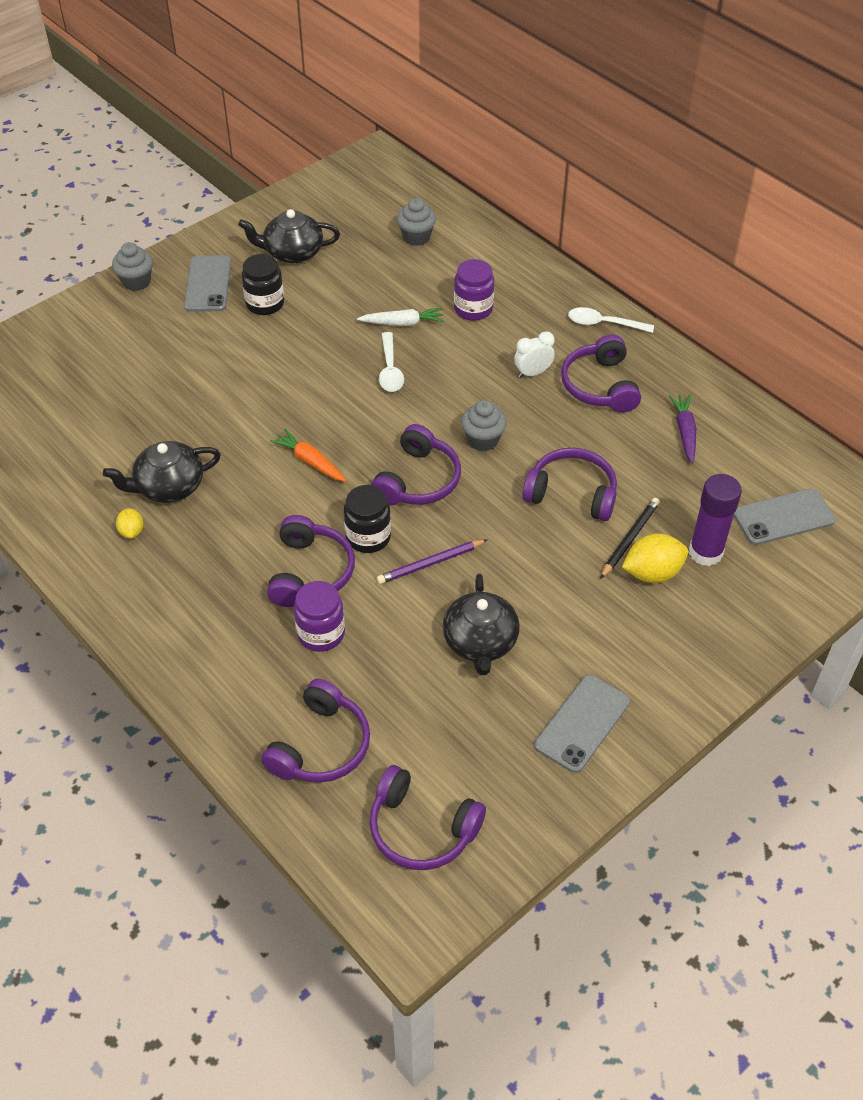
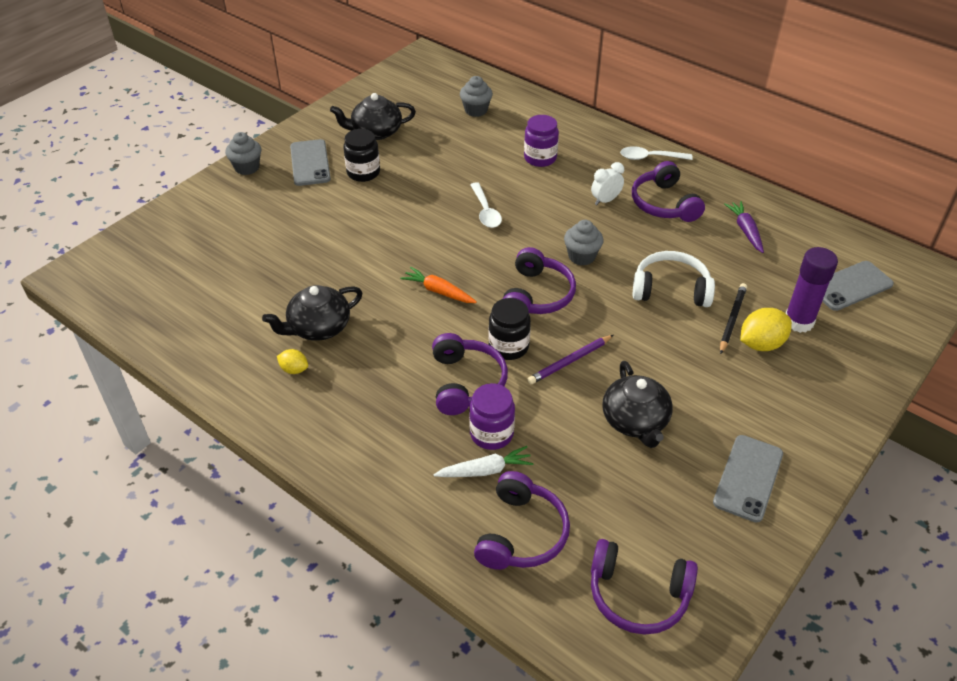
camera: 10 degrees left, 5 degrees down
yellow lemon [116,508,143,539] -> yellow lemon turned 45 degrees counterclockwise [277,349,308,374]
white carrot [357,308,444,326] -> white carrot moved to [434,446,534,477]
purple headphones [522,448,617,521] -> white headphones [633,251,715,307]

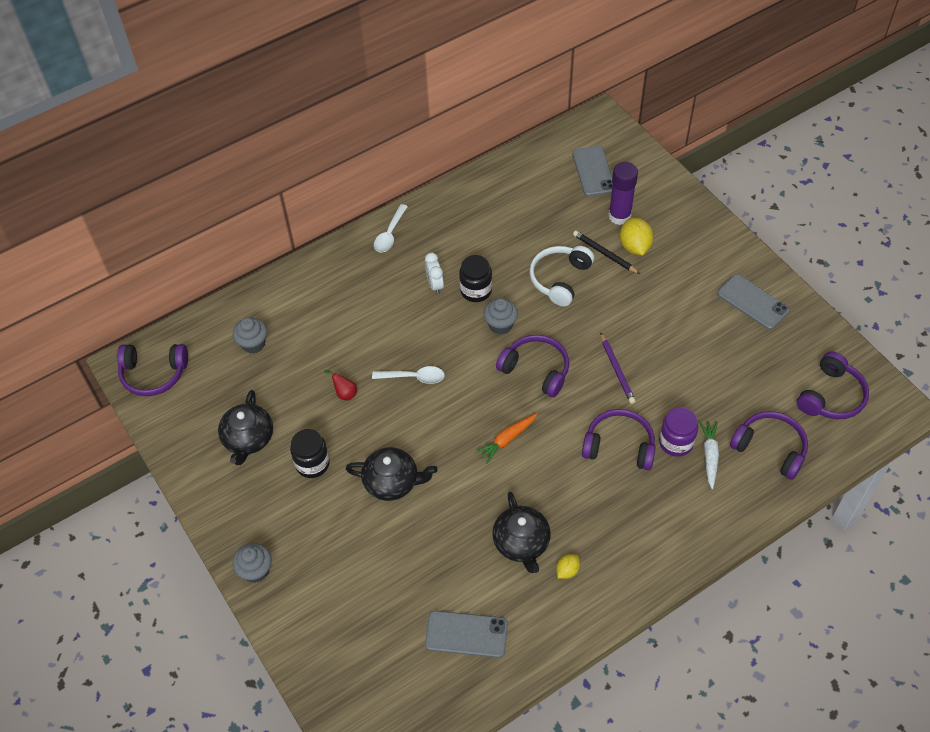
camera: 70 degrees left, 10 degrees up
grey phone [290,139,331,186] -> grey phone moved to [425,611,508,658]
black jar [488,298,531,360] -> black jar moved to [459,255,492,302]
purple jar [524,115,559,167] -> none
black teapot [602,361,673,448] -> black teapot moved to [346,447,438,501]
purple headphones [632,161,705,222] -> purple headphones moved to [117,344,188,396]
purple carrot [724,201,764,253] -> none
none -> red pear [324,369,357,401]

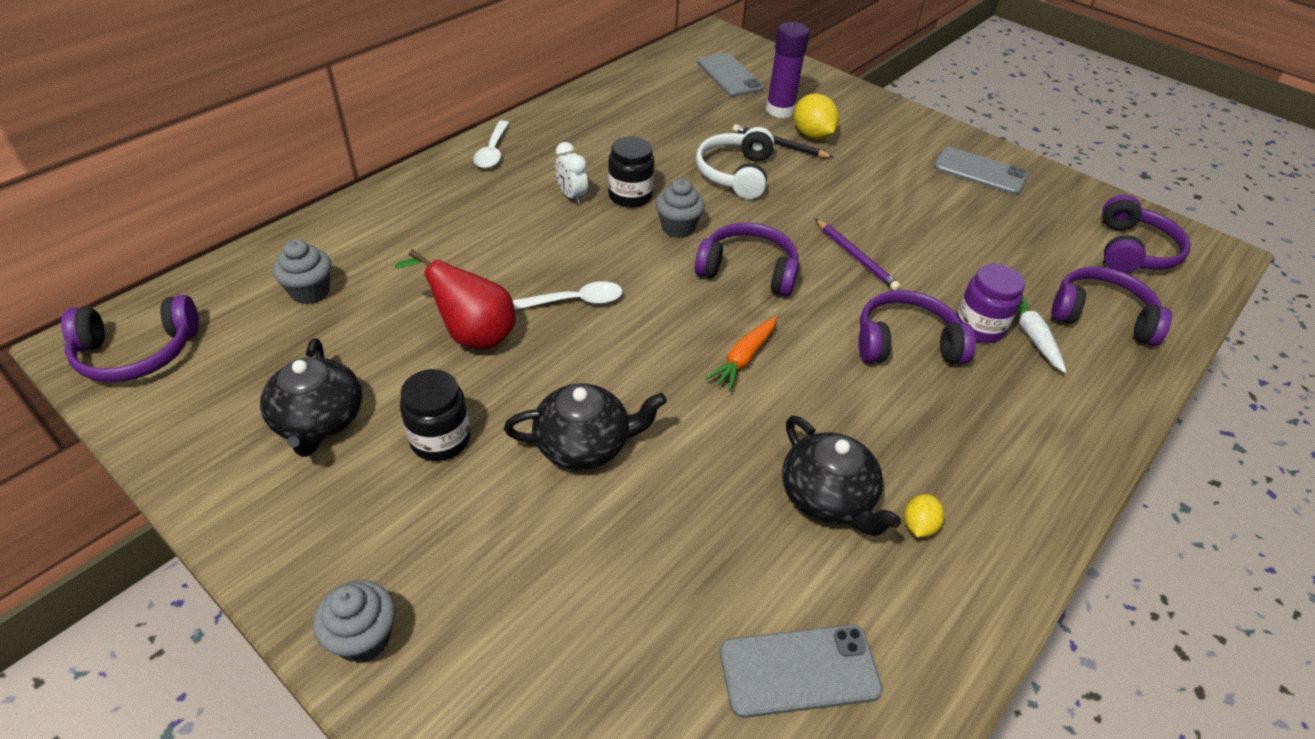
camera: 20 degrees left, 10 degrees down
red pear [324,369,357,401] -> red pear [395,249,515,350], size x2.05

